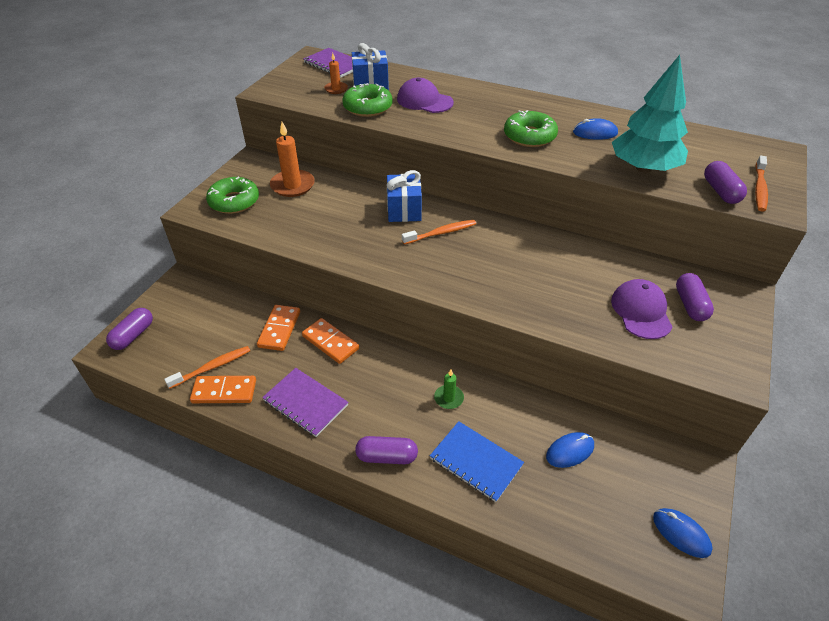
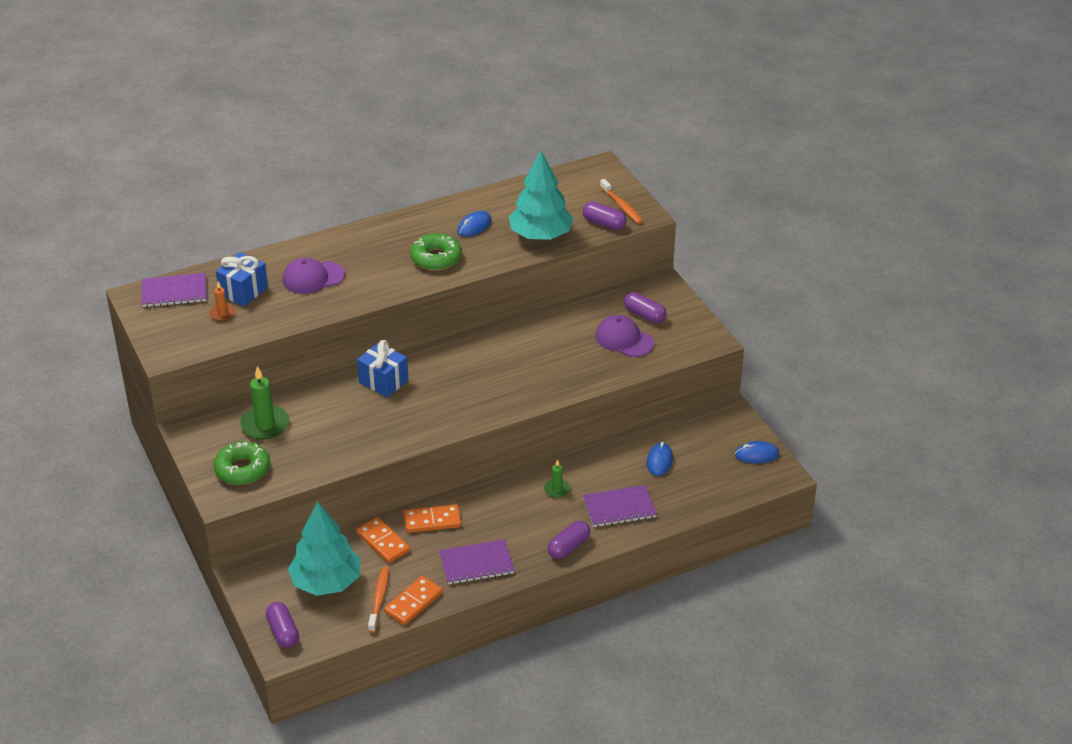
camera: 50 degrees left, 5 degrees down
orange candle [270,122,315,197] -> green candle [240,366,289,440]
green donut [342,83,393,117] -> none
orange toothbrush [402,220,476,245] -> none
blue notebook [430,421,524,502] -> purple notebook [583,485,657,527]
none -> turquoise tree [288,501,360,596]

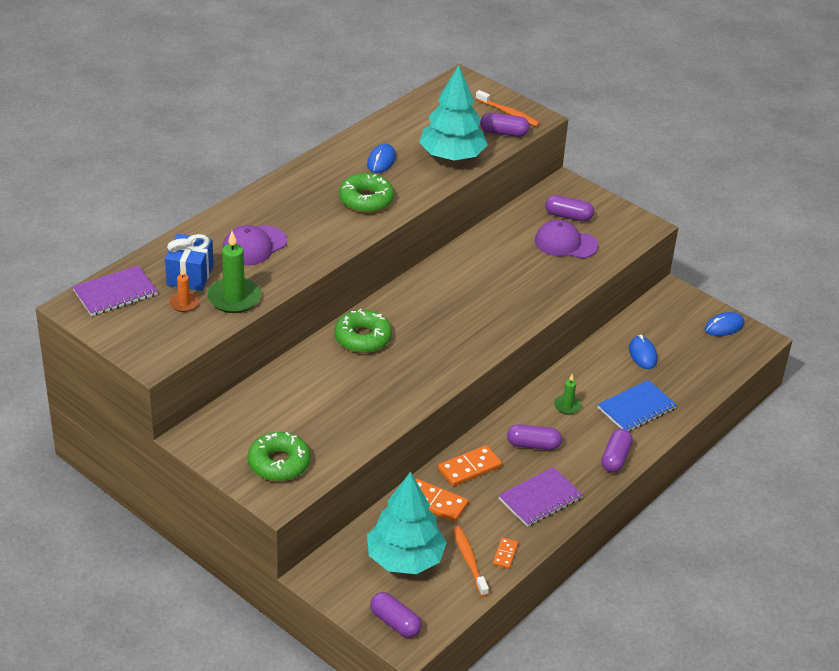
camera: 25 degrees left, 0 degrees up
green candle [240,366,289,440] -> green candle moved to [207,231,261,313]
blue gift [357,340,408,397] -> green donut [335,309,392,353]
orange domino [384,576,443,625] -> orange domino [493,538,518,569], size x0.57
purple notebook [583,485,657,527] -> blue notebook [597,380,677,432]
none -> purple capsule [507,424,562,450]

